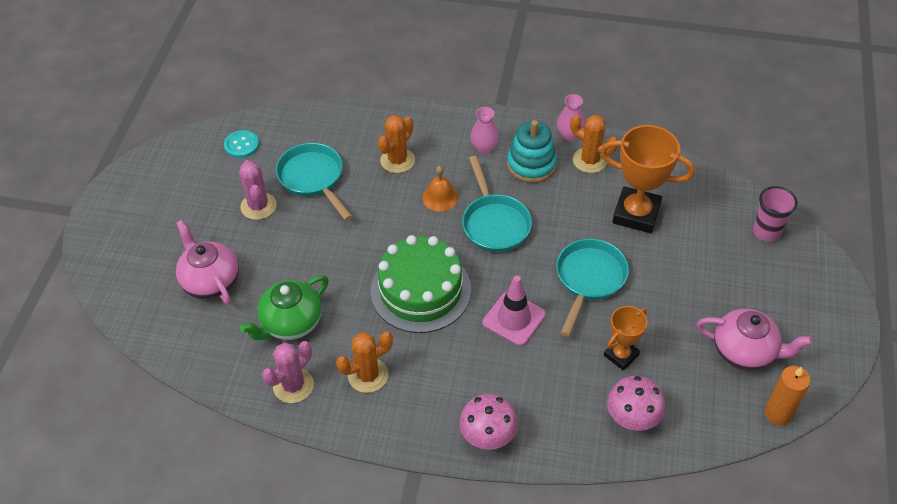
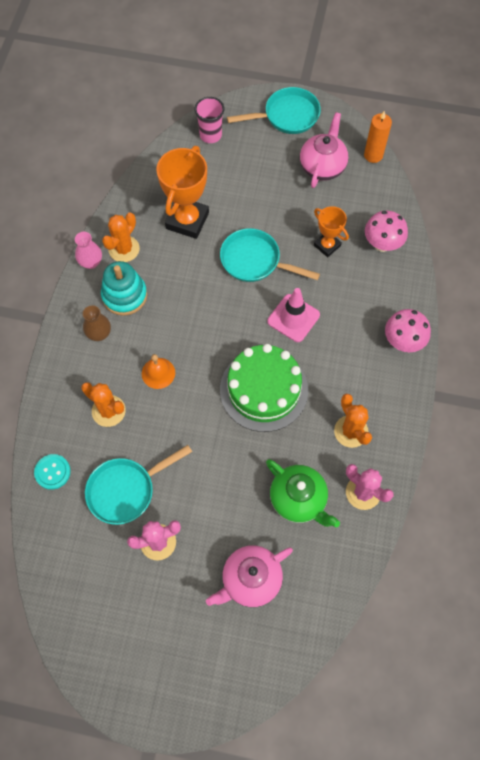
camera: 90 degrees left, 15 degrees up
turquoise button [224,130,259,158] -> turquoise button moved to [34,454,71,490]
turquoise pan [462,156,532,252] -> turquoise pan moved to [227,87,321,134]
pink vase [470,107,499,154] -> brown vase [83,305,111,341]

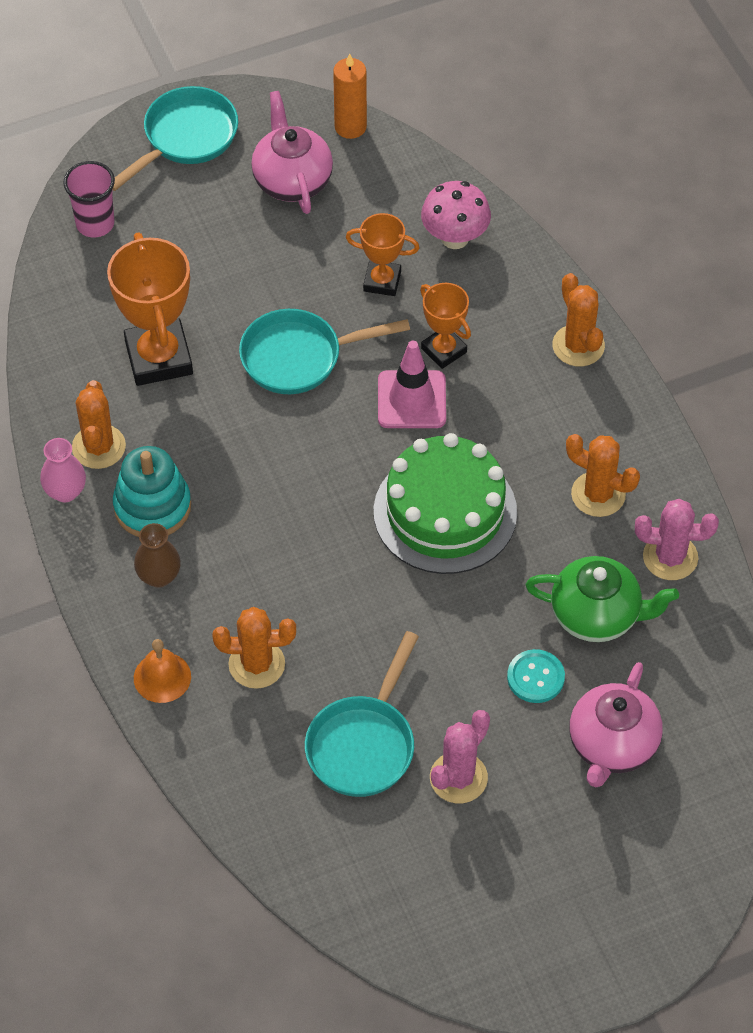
camera: 35 degrees left, 10 degrees down
turquoise button [34,454,71,490] -> turquoise button moved to [507,649,565,703]
orange bell [142,354,175,389] -> orange bell moved to [134,639,191,703]
pink mushroom [385,309,431,352] -> orange cactus [552,273,605,366]
none -> orange trophy [420,283,471,369]

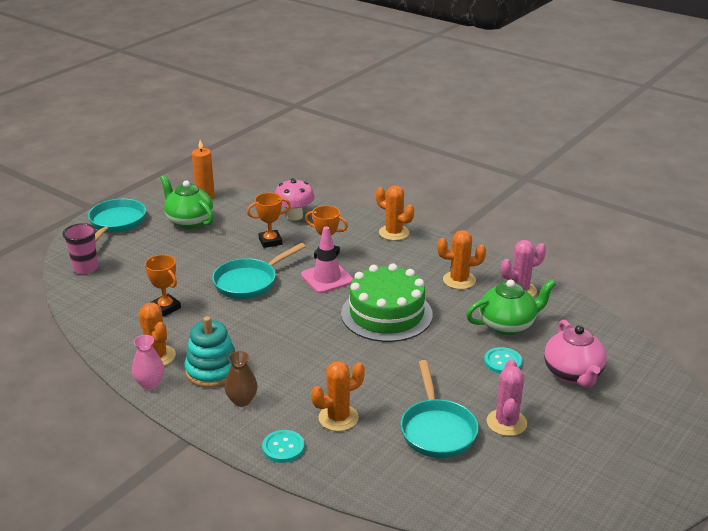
camera: 30 degrees left, 25 degrees down
orange trophy [107,232,193,386] -> orange trophy [145,255,181,317], size x0.57
orange bell [134,639,191,703] -> turquoise button [262,430,305,463]
pink teapot [251,91,333,214] -> green teapot [160,175,214,229]

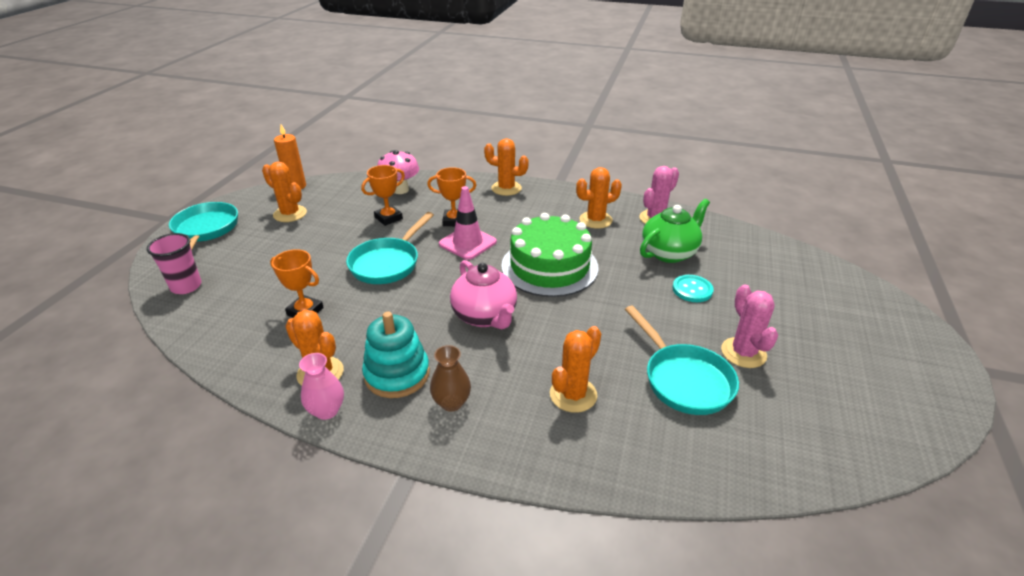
camera: 20 degrees left, 5 degrees up
green teapot [160,175,214,229] -> orange cactus [262,161,307,222]
turquoise button [262,430,305,463] -> none
pink teapot [544,320,607,388] -> pink teapot moved to [450,260,517,329]

